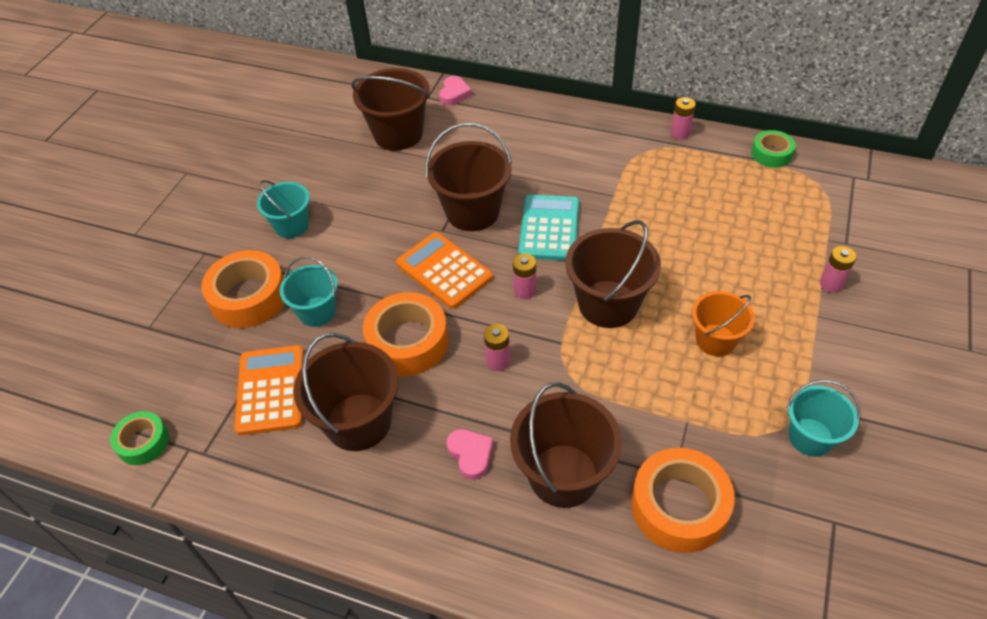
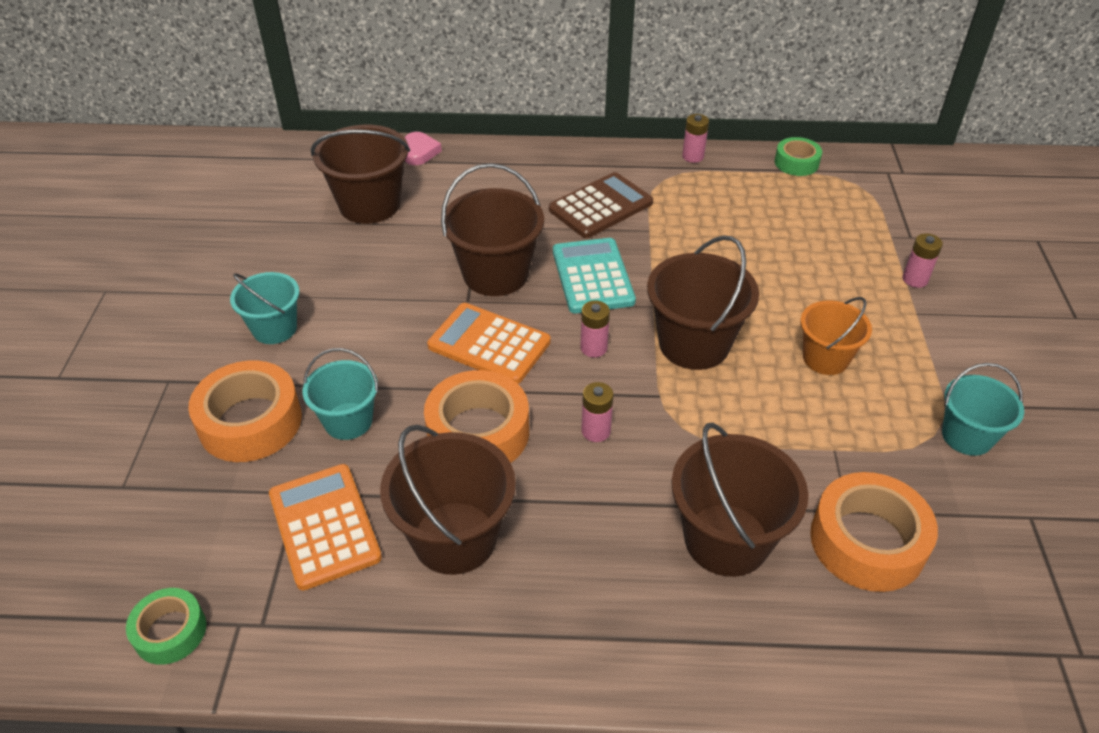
camera: 20 degrees left, 5 degrees down
pink heart [446,429,494,480] -> none
none -> brown calculator [549,172,653,238]

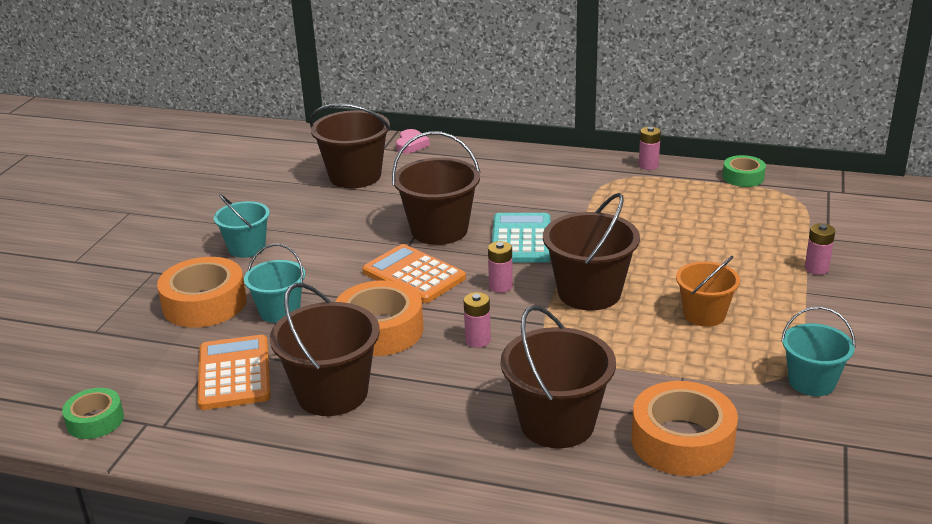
camera: 15 degrees right, 15 degrees down
brown calculator [549,172,653,238] -> none

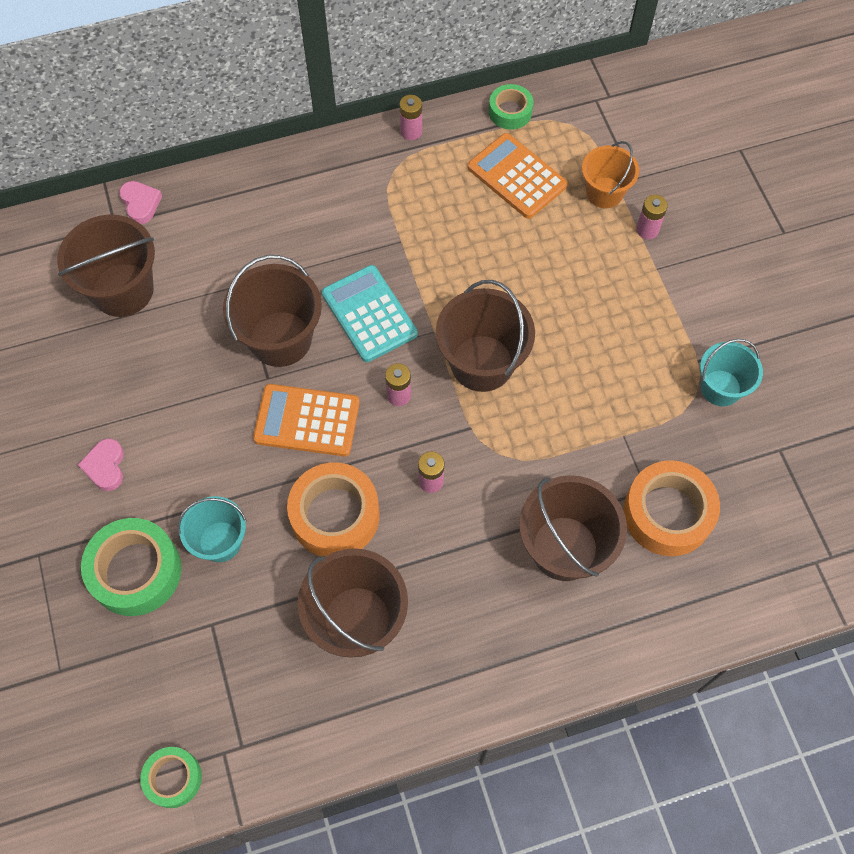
camera: 35 degrees left, 35 degrees up
orange tape [157,257,247,328] -> green tape [81,518,182,616]
orange calculator [197,335,271,410] -> orange calculator moved to [467,133,568,219]
turquoise bucket [214,194,270,258] -> pink heart [78,439,124,491]
orange bucket [676,256,740,327] -> orange bucket moved to [582,141,639,208]

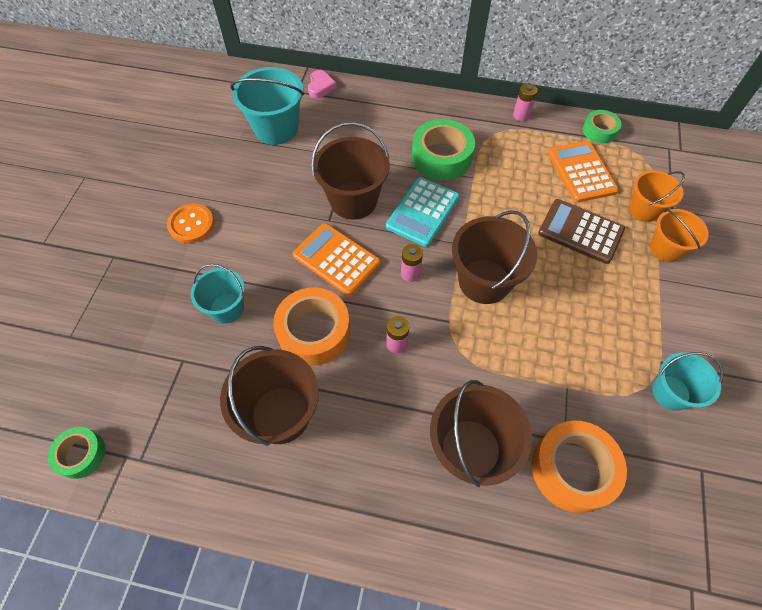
camera: 30 degrees right, 5 degrees down
brown bucket [57,215,155,317] -> turquoise bucket [230,67,304,145]
pink heart [78,439,124,491] -> orange button [167,204,214,243]
green tape [81,518,182,616] -> green tape moved to [412,119,475,180]
turquoise calculator [322,265,418,362] -> turquoise calculator turned 150 degrees counterclockwise [386,177,460,247]
pink battery [636,195,668,239] -> orange bucket [650,209,709,262]
none -> brown calculator [538,199,625,264]

